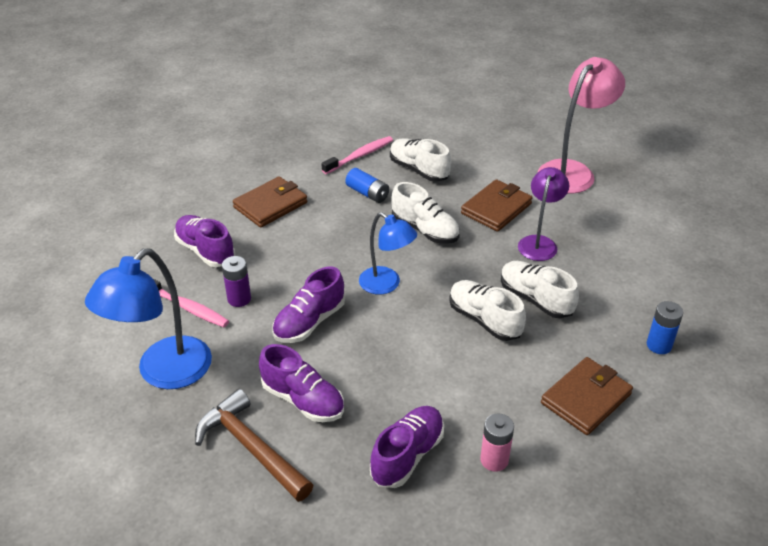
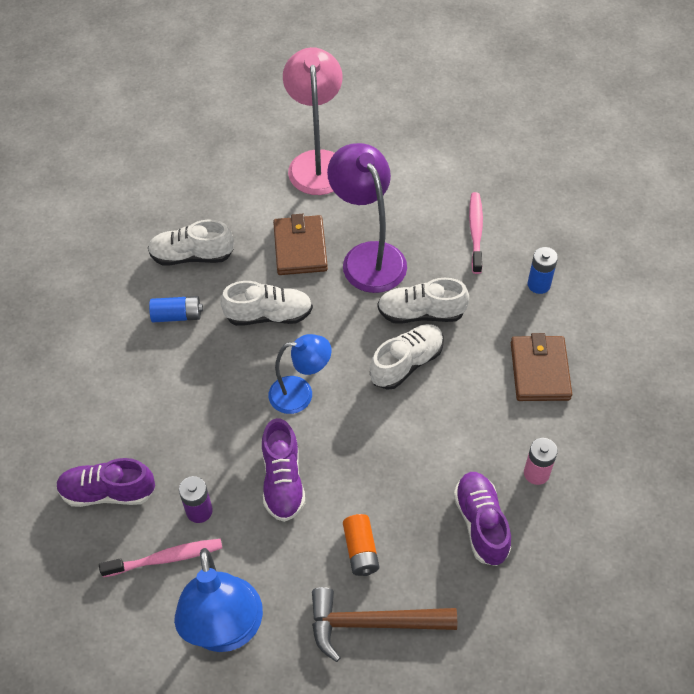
camera: 45 degrees left, 15 degrees up
brown wallet [233,176,307,228] -> none
purple shoe [259,344,344,422] -> orange battery [343,514,379,576]
pink toothbrush [321,136,393,174] -> pink toothbrush moved to [469,192,483,274]
white shoe [449,280,526,341] -> white shoe turned 135 degrees clockwise [370,324,443,390]
purple lamp [518,167,569,261] -> purple lamp [327,143,407,293], size x1.58

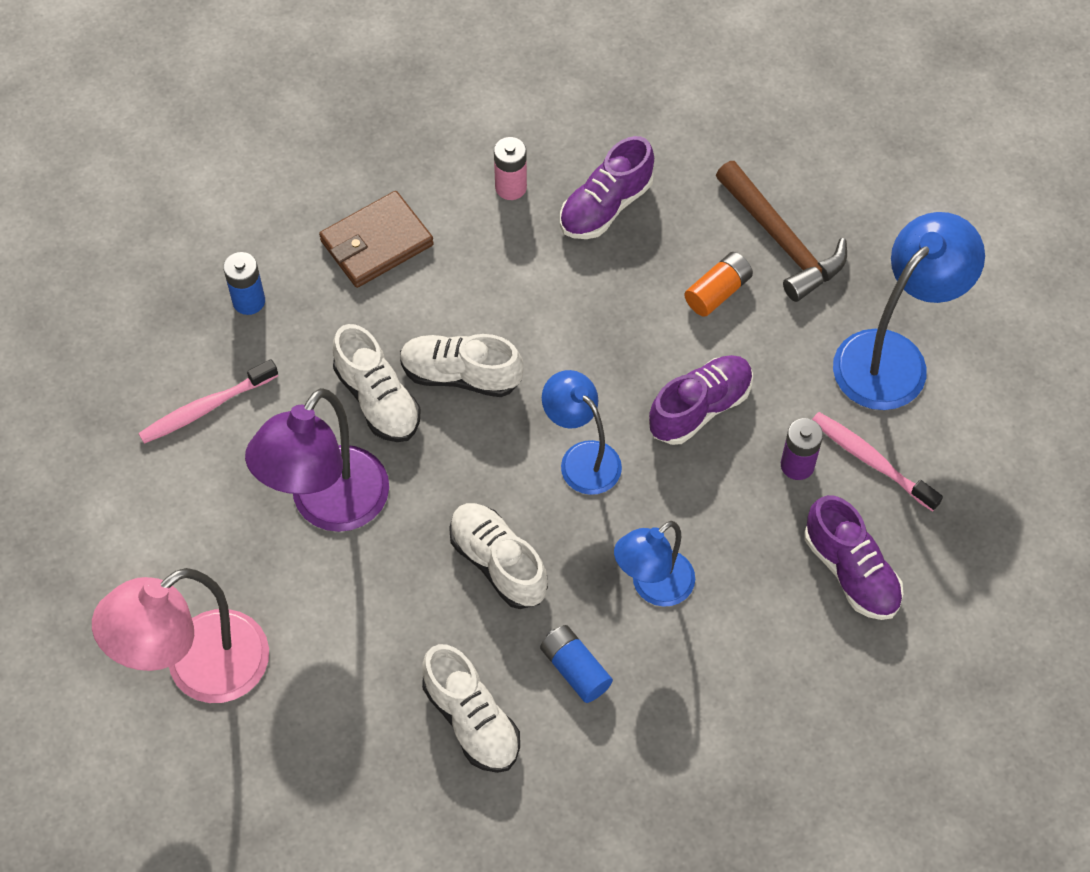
camera: 125 degrees left, 5 degrees up
brown wallet [273,214,328,275] -> none
none -> blue lamp [614,521,695,607]

